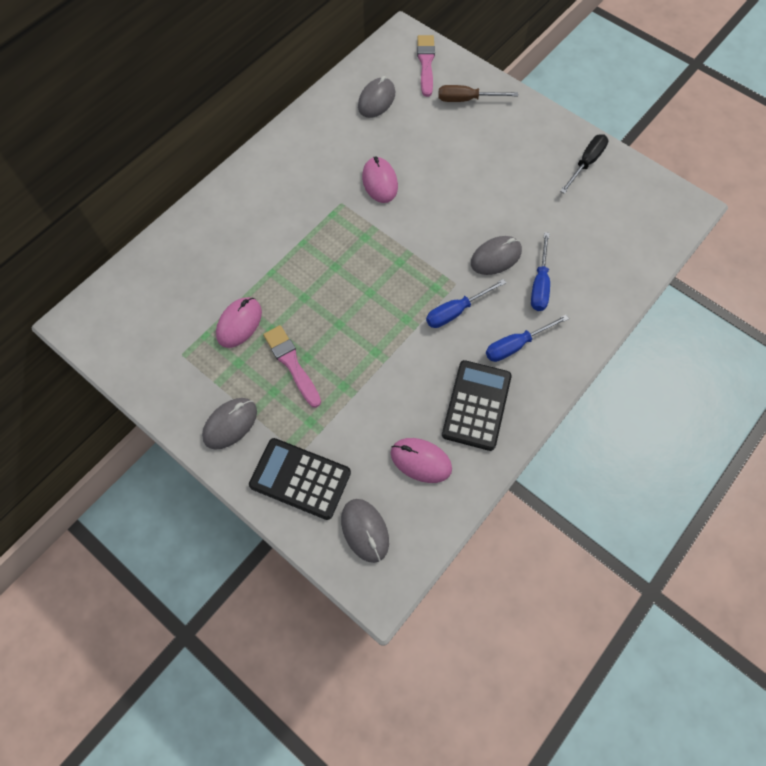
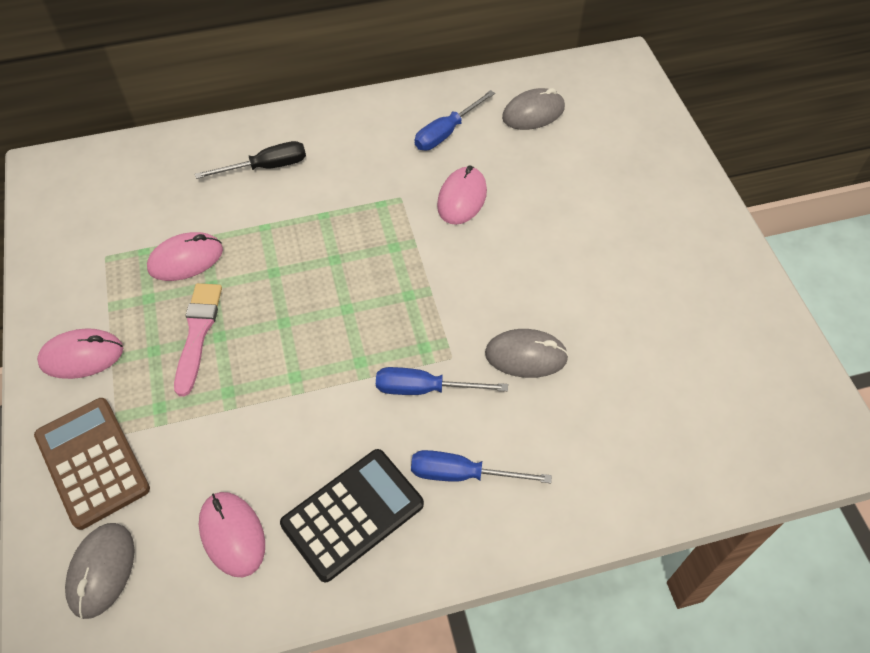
camera: 35 degrees right, 10 degrees down
grey mouse [202,398,257,450] -> pink mouse [37,328,123,379]
black calculator [249,438,351,520] -> brown calculator [34,398,150,530]
pink brush [417,35,435,97] -> none
brown screwdriver [438,85,518,102] -> none
blue screwdriver [531,232,550,311] -> blue screwdriver moved to [415,90,495,151]
black screwdriver [560,134,608,194] -> black screwdriver moved to [195,141,306,179]

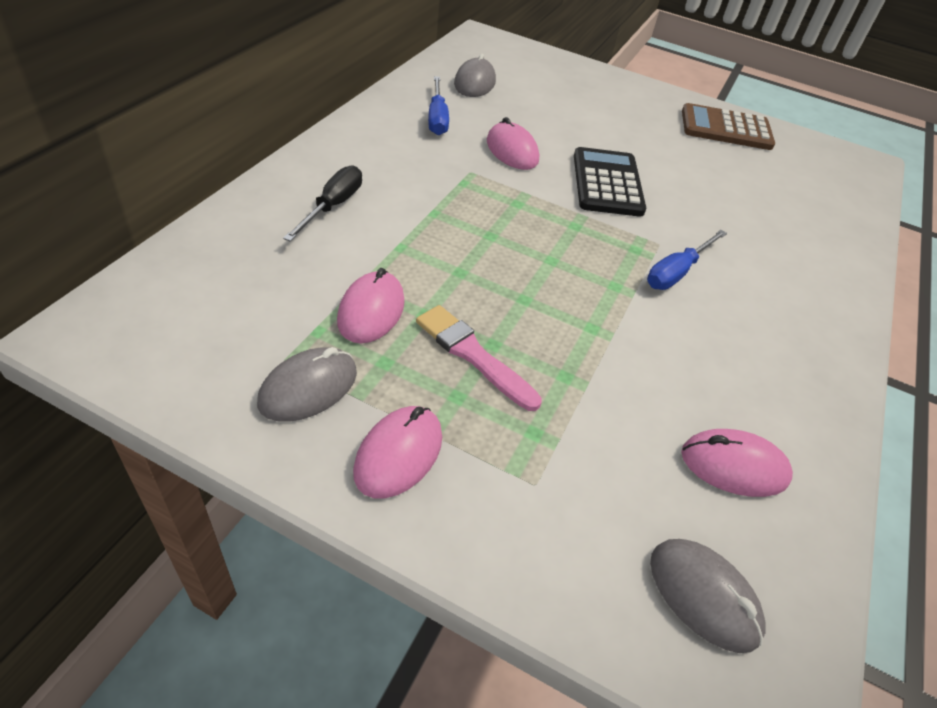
camera: 55 degrees left, 10 degrees down
brown calculator [34,398,150,530] -> brown calculator moved to [682,103,775,150]
black calculator [280,449,424,582] -> black calculator moved to [574,147,646,217]
blue screwdriver [411,450,552,483] -> none
grey mouse [485,329,569,378] -> grey mouse moved to [257,347,357,422]

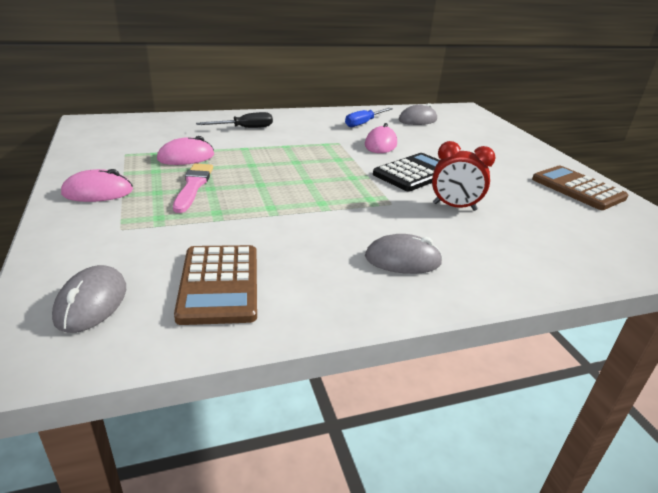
camera: 50 degrees right, 15 degrees down
grey mouse [257,347,357,422] -> grey mouse moved to [365,234,443,274]
blue screwdriver [647,230,727,290] -> none
pink mouse [681,429,793,497] -> brown calculator [174,245,257,325]
none -> red clock [432,141,496,211]

